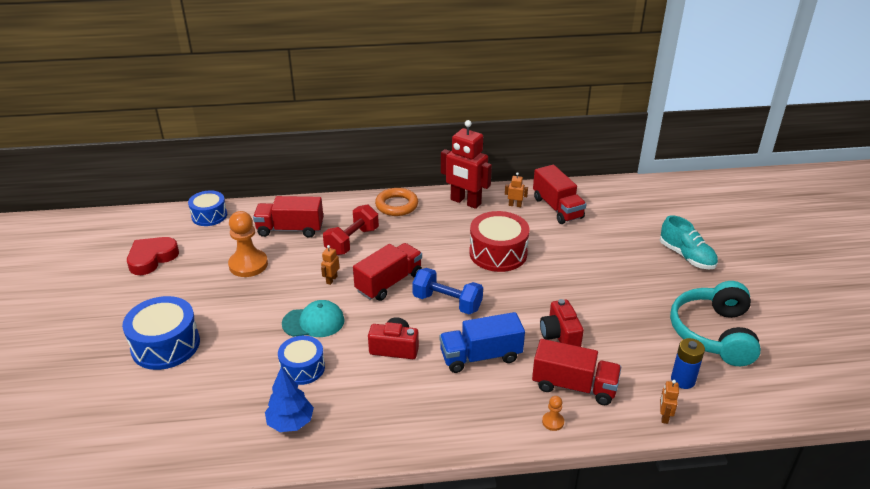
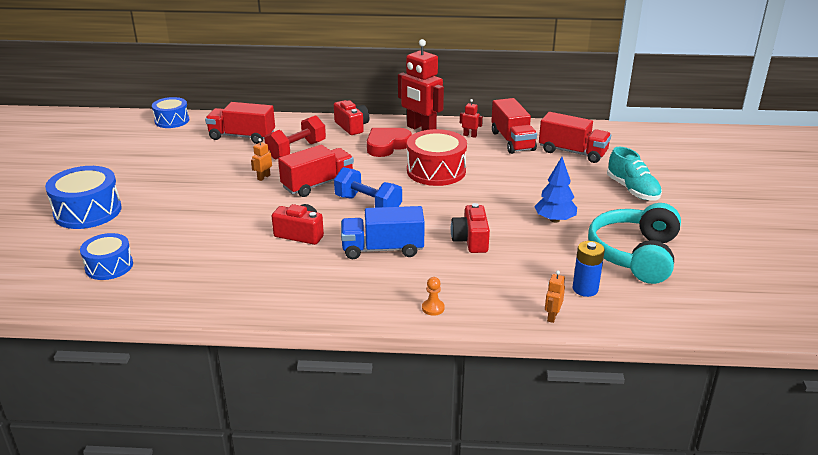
camera: 10 degrees right, 5 degrees down
red heart [127,237,179,275] -> red heart moved to [367,128,412,157]
orange pawn [228,211,268,277] -> none
blue tree [265,366,314,432] -> blue tree moved to [534,157,577,223]
blue drum [278,336,325,385] -> blue drum moved to [80,233,133,280]
turquoise cap [282,300,345,337] -> none
orange ring [375,188,418,216] -> red camera [334,100,369,135]
orange robot [505,172,528,207] -> red robot [460,99,483,138]
red truck [532,339,621,405] -> red truck moved to [539,112,611,163]

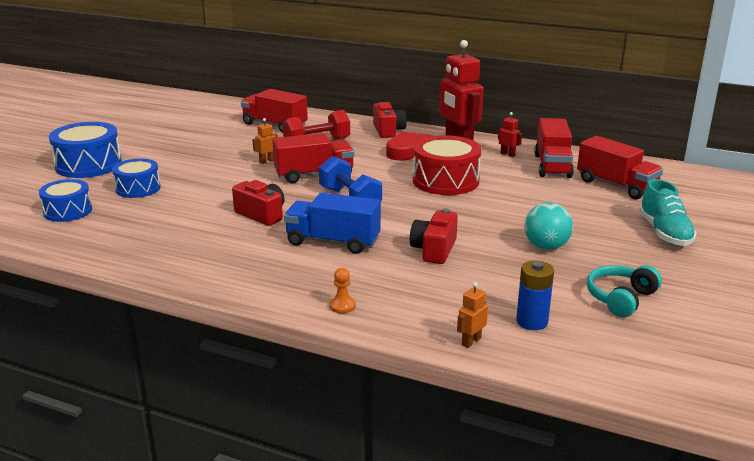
camera: 20 degrees right, 5 degrees down
blue drum [152,97,189,128] -> blue drum moved to [112,159,161,198]
blue tree [534,157,577,223] -> turquoise ball [524,202,573,250]
turquoise headphones [588,203,681,284] -> turquoise headphones [587,265,662,317], size x0.57

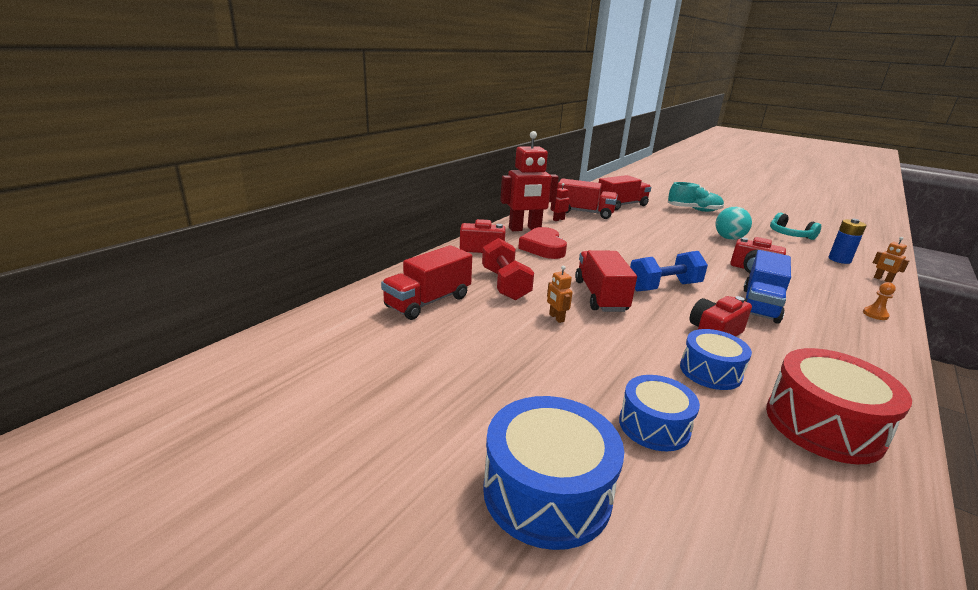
camera: 80 degrees left, 0 degrees up
blue drum [39,179,92,222] -> blue drum moved to [680,329,752,390]
red drum [413,135,481,195] -> red drum moved to [766,348,912,464]

